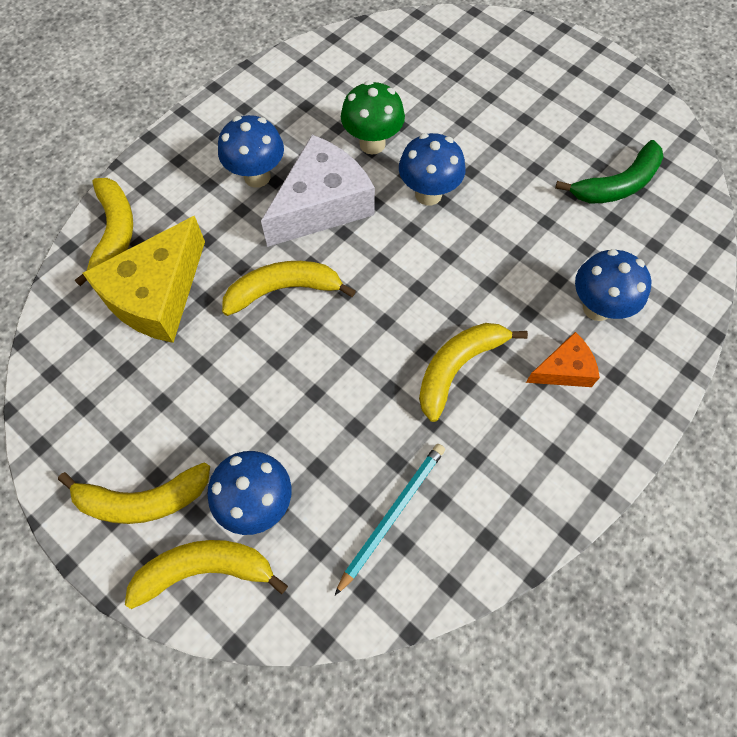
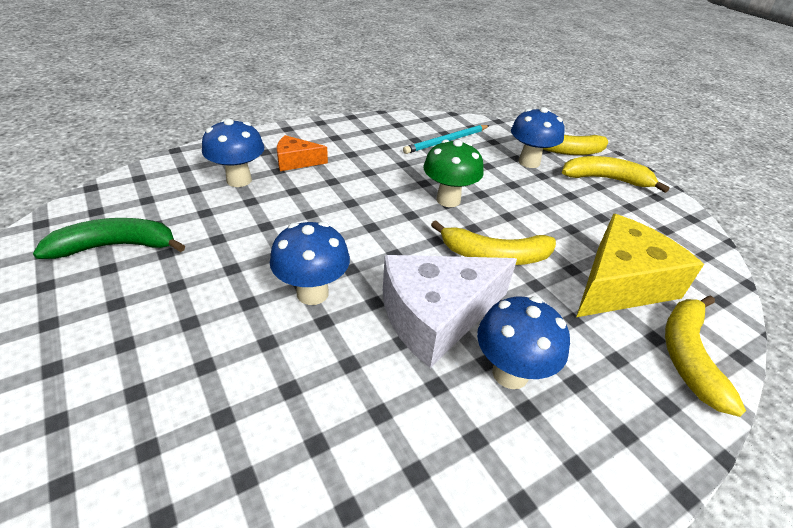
camera: 165 degrees left, 25 degrees down
green mushroom [341,81,405,155] -> green mushroom moved to [423,139,484,207]
yellow banana [419,323,528,422] -> none

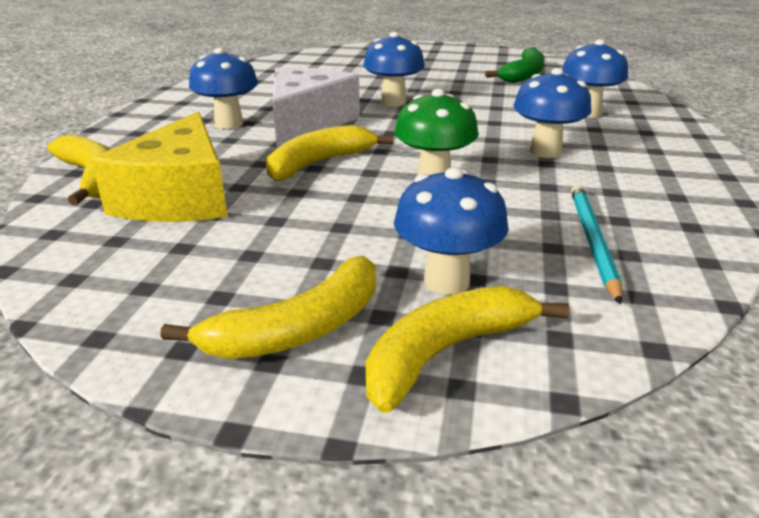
camera: 135 degrees right, 10 degrees down
orange cheese [277,135,328,171] -> none
none -> blue mushroom [513,68,591,158]

